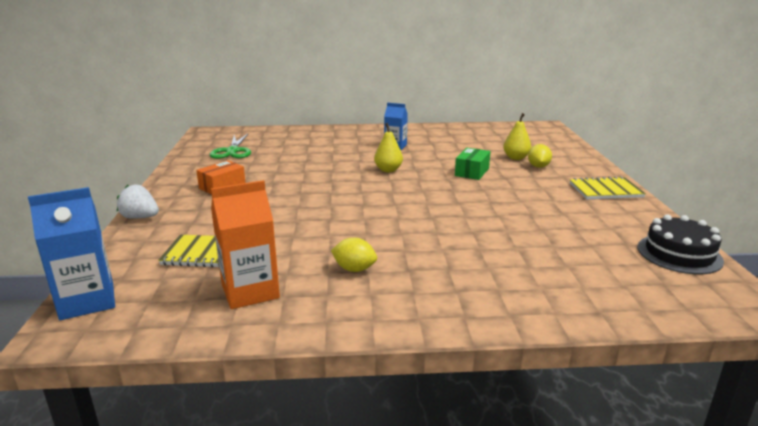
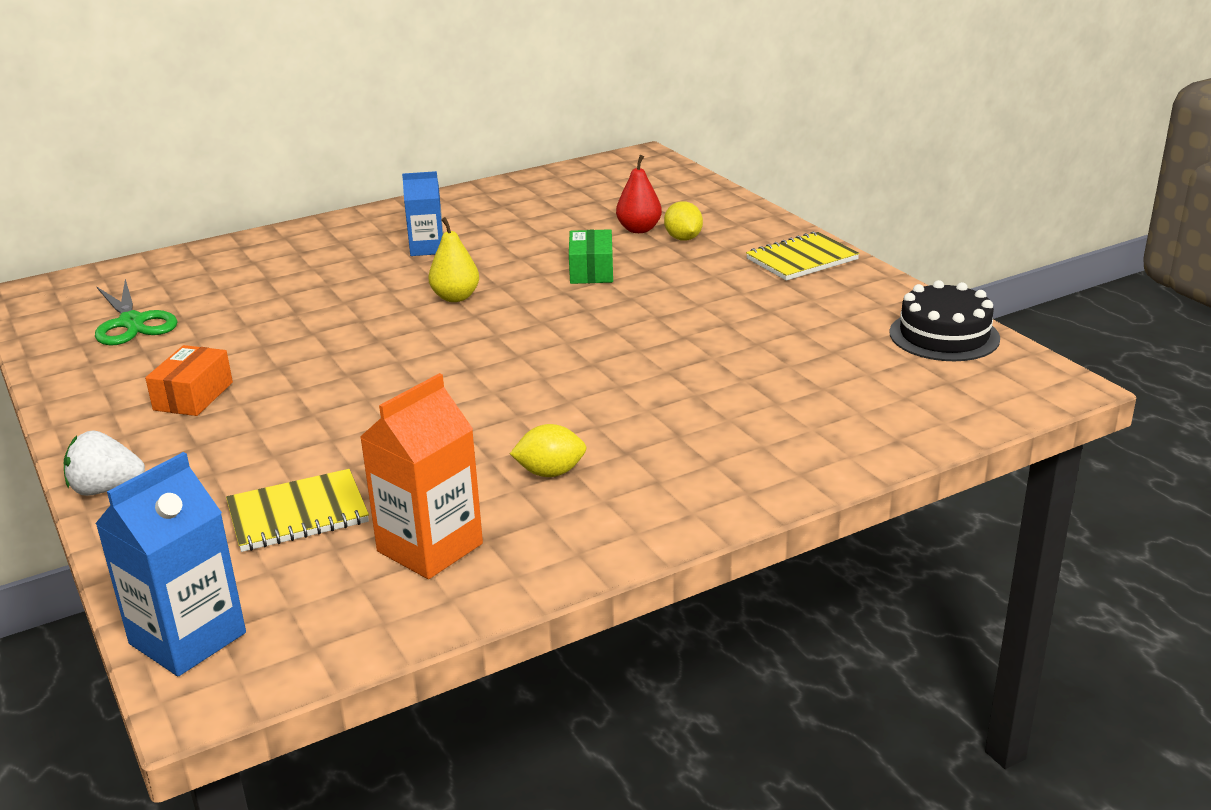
camera: 25 degrees left, 5 degrees up
yellow pear [503,113,531,160] -> red pear [616,155,662,233]

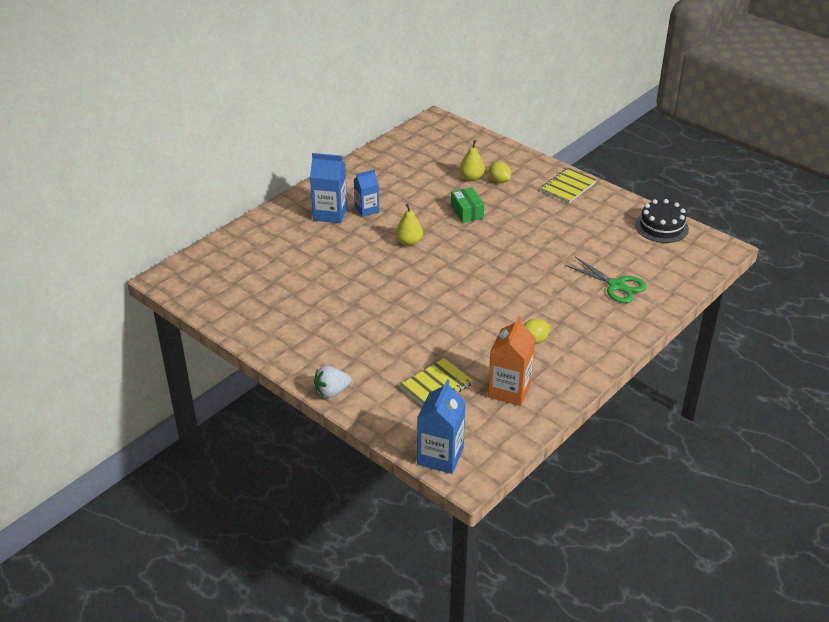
camera: 20 degrees left, 10 degrees up
green scissors [95,279,177,346] -> green scissors moved to [565,257,647,303]
orange box [145,345,233,416] -> none
red pear [616,155,662,233] -> yellow pear [460,140,485,181]
none -> blue carton [310,153,347,223]

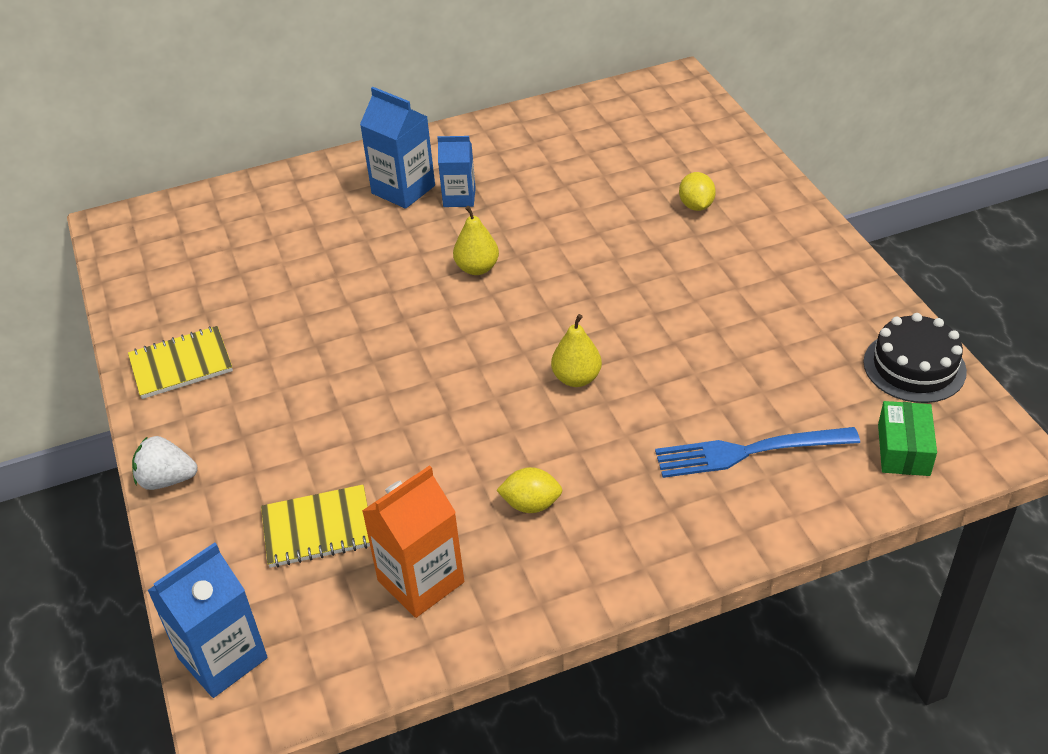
camera: 30 degrees right, 5 degrees up
green box [451,187,484,223] -> green box moved to [878,401,937,476]
yellow pear [460,140,485,181] -> yellow pear moved to [551,314,602,387]
yellow notebook [541,168,597,203] -> yellow notebook moved to [128,326,233,399]
green scissors [565,257,647,303] -> blue fork [655,427,860,478]

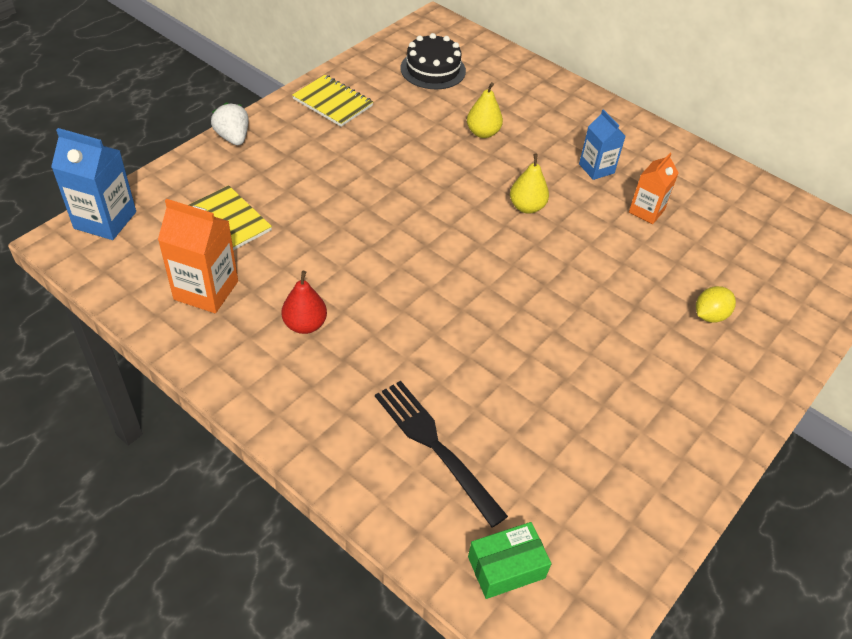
camera: 55 degrees right, 5 degrees up
blue carton [360,87,435,209] -> none
yellow lemon [496,467,563,513] -> red pear [281,271,327,334]
yellow pear [551,314,602,387] -> yellow pear moved to [467,82,503,138]
blue fork [655,427,860,478] -> black fork [375,381,508,527]
black cake [863,313,967,403] -> black cake moved to [400,33,466,89]
none -> orange carton [629,153,679,224]

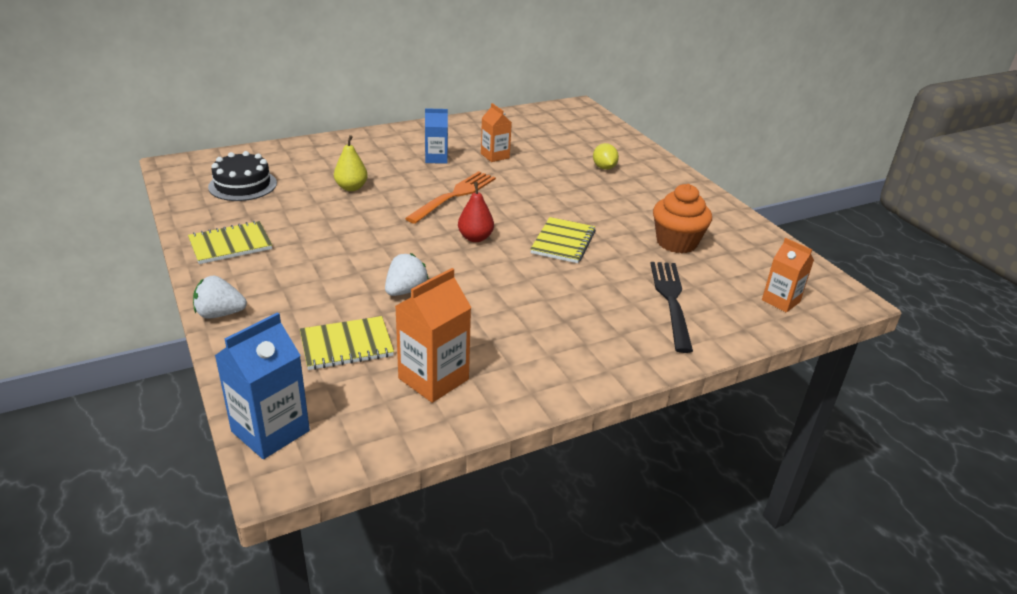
camera: 65 degrees left, 15 degrees down
red pear [281,271,327,334] -> red pear moved to [458,182,494,242]
black fork [375,381,508,527] -> black fork turned 105 degrees clockwise [650,262,693,353]
green box [468,522,551,599] -> orange carton [762,238,814,313]
yellow pear [510,154,549,214] -> orange fork [405,171,496,224]
none -> white strawberry [385,253,429,296]
none -> yellow notebook [530,217,596,263]
none -> orange cupcake [653,184,712,253]

